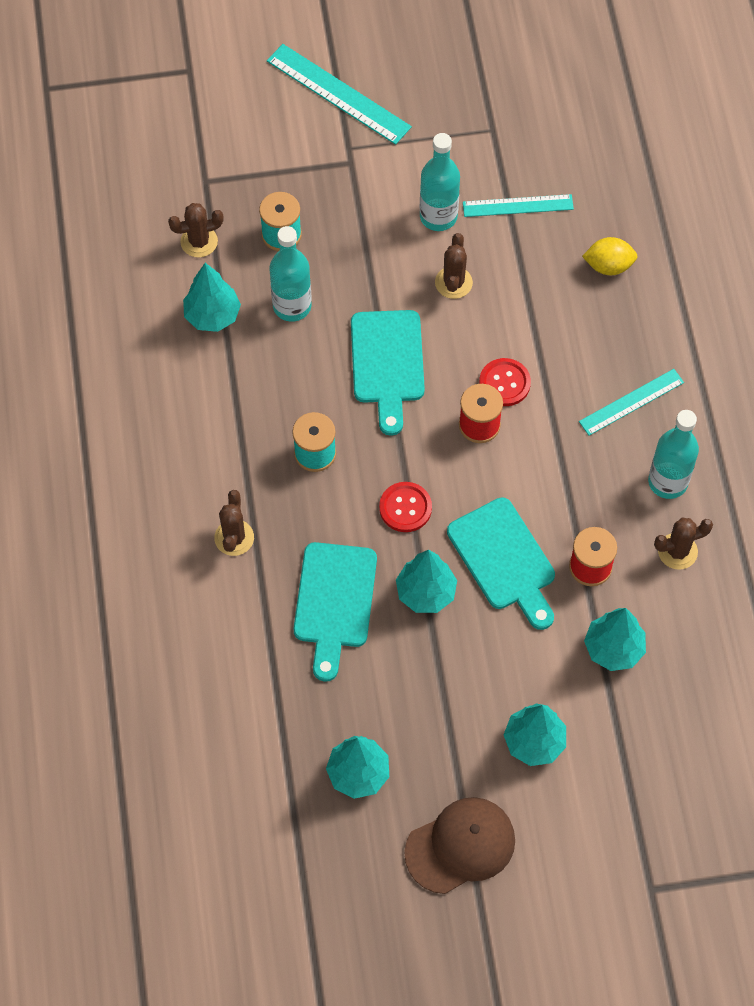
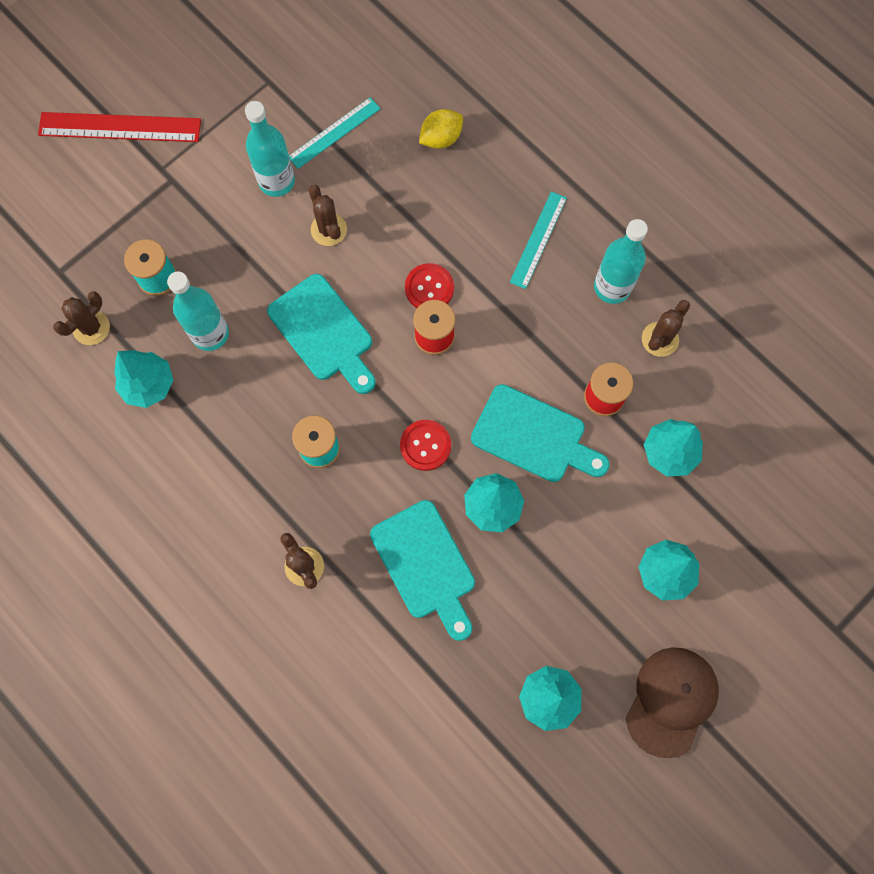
camera: 35 degrees left, 10 degrees up
turquoise ruler [267,44,412,145] -> red ruler [38,112,201,142]

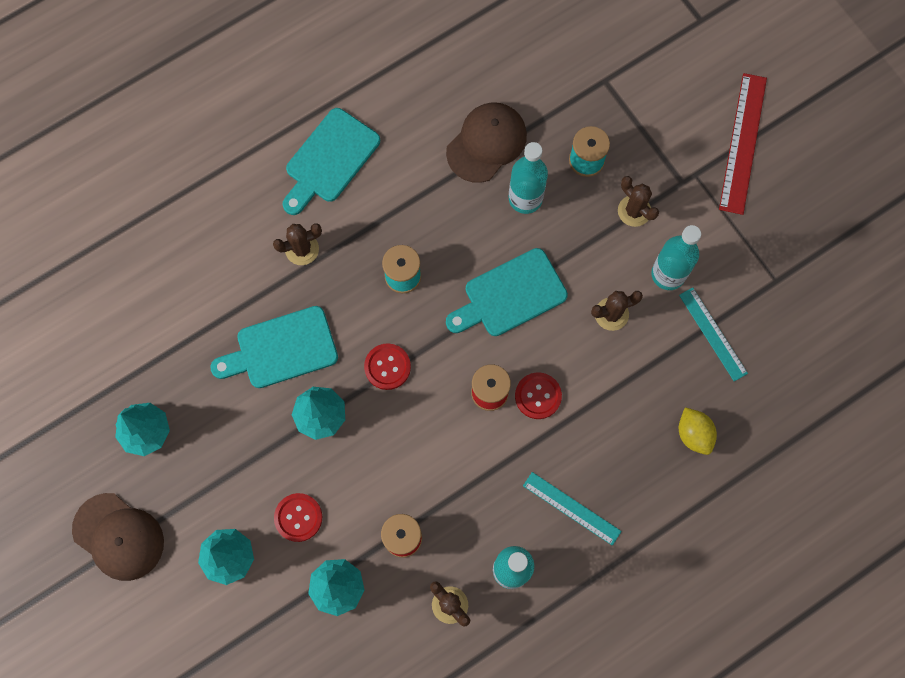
camera: 100 degrees right, 0 degrees up
brown cactus [53,291,110,345] -> brown cactus moved to [618,176,659,227]
turquoise tree [114,350,173,408] -> brown cap [446,102,527,183]
turquoise cutting board [471,384,610,482] -> turquoise cutting board moved to [283,108,380,215]
none -> red button [274,493,322,542]

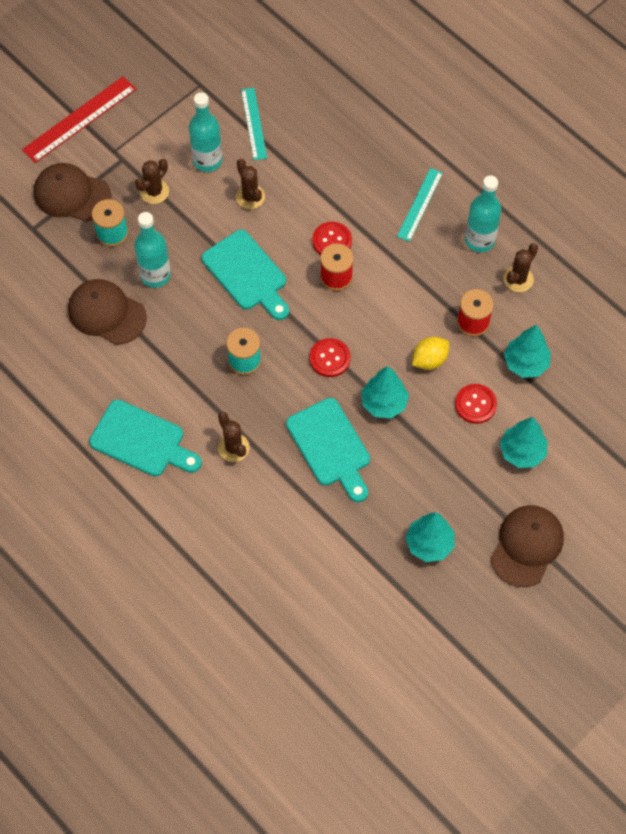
camera: 100 degrees left, 10 degrees down
turquoise ruler [679,287,748,381] -> turquoise ruler turned 60 degrees counterclockwise [241,88,267,160]
yellow lemon [679,407,717,455] -> yellow lemon moved to [412,337,450,370]
red ruler [719,73,767,215] -> red ruler turned 45 degrees counterclockwise [22,76,136,163]
none -> brown cap [34,163,112,222]

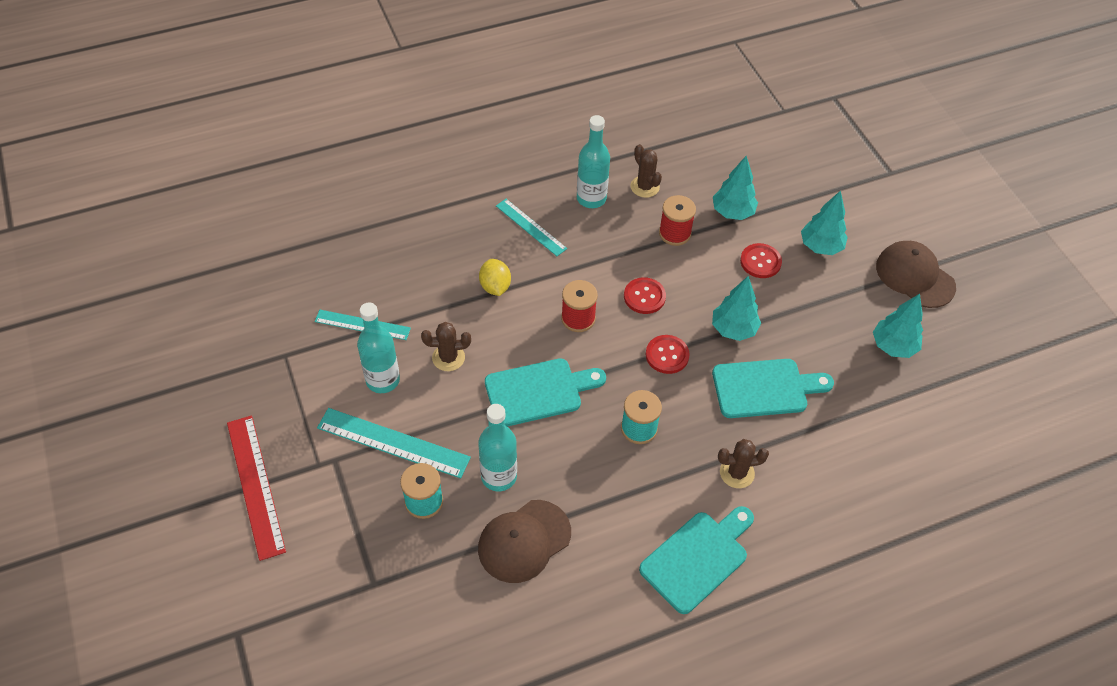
camera: 70 degrees left, 10 degrees down
brown cap [34,163,112,222] -> none
brown cactus [135,159,169,204] -> turquoise ruler [317,408,471,478]
red button [312,222,352,255] -> red button moved to [624,277,666,314]
yellow lemon [412,337,450,370] -> yellow lemon moved to [479,259,511,296]

